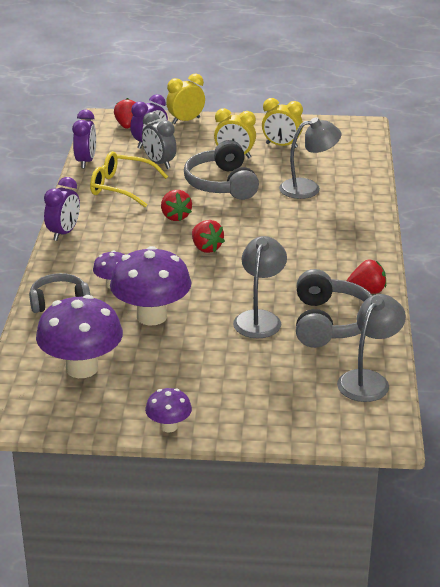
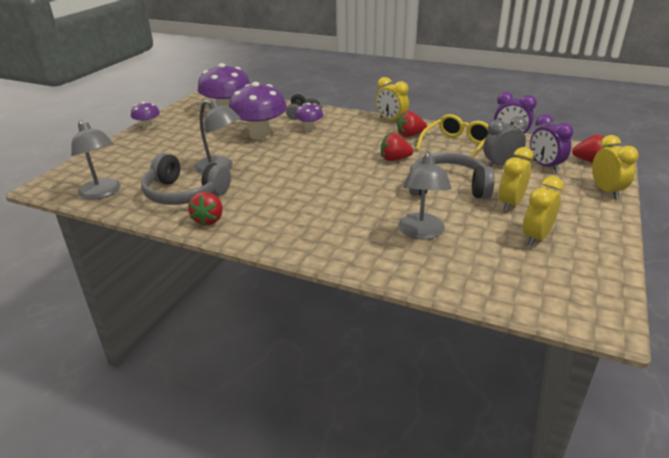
camera: 110 degrees right, 0 degrees up
purple clock [44,177,80,241] -> yellow clock [375,77,409,121]
red strawberry [192,220,225,253] -> red strawberry moved to [397,111,427,137]

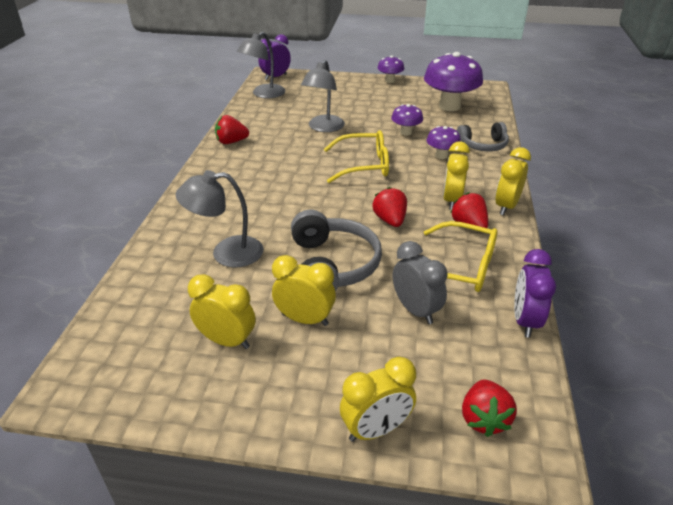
camera: 75 degrees right, 5 degrees up
grey headphones [141,153,231,205] -> none
purple mushroom [229,82,287,140] -> purple mushroom [391,104,423,135], size x0.51
purple clock [530,114,573,172] -> purple clock moved to [258,34,291,80]
none -> yellow glasses [324,130,389,183]
none -> yellow clock [443,141,470,210]

